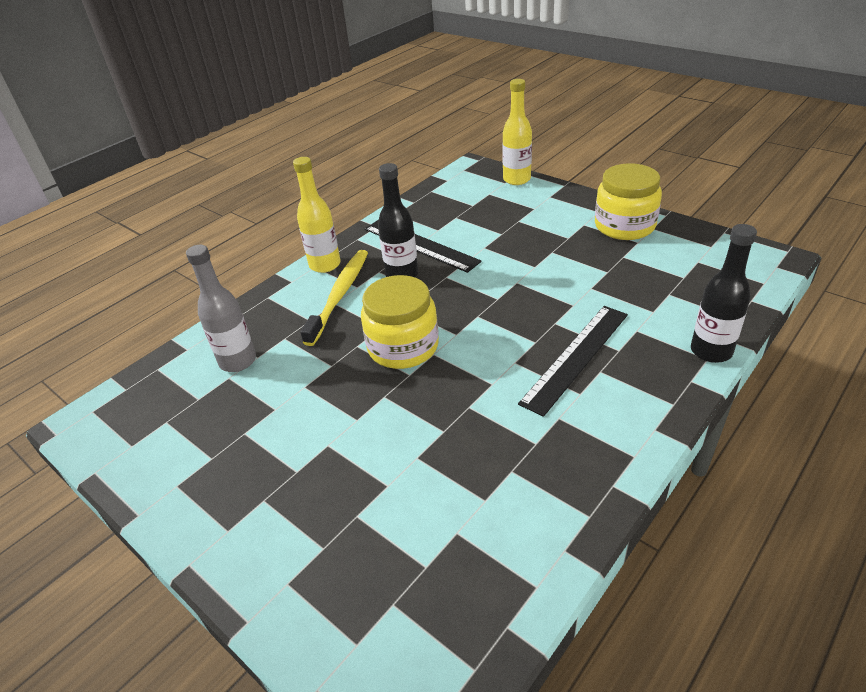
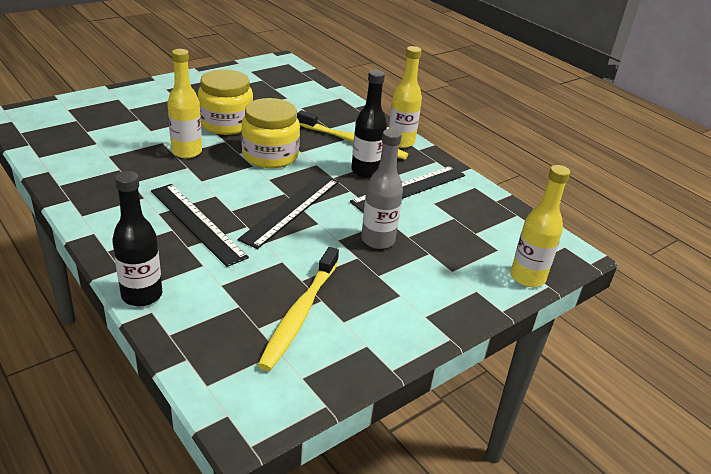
camera: 95 degrees right, 5 degrees down
grey bottle [186,245,256,372] -> grey bottle moved to [361,129,403,249]
yellow jar [595,163,662,240] -> yellow jar moved to [198,69,253,135]
none -> yellow bottle [168,49,202,158]
none -> black ruler [237,175,339,249]
none -> yellow toothbrush [258,247,339,371]

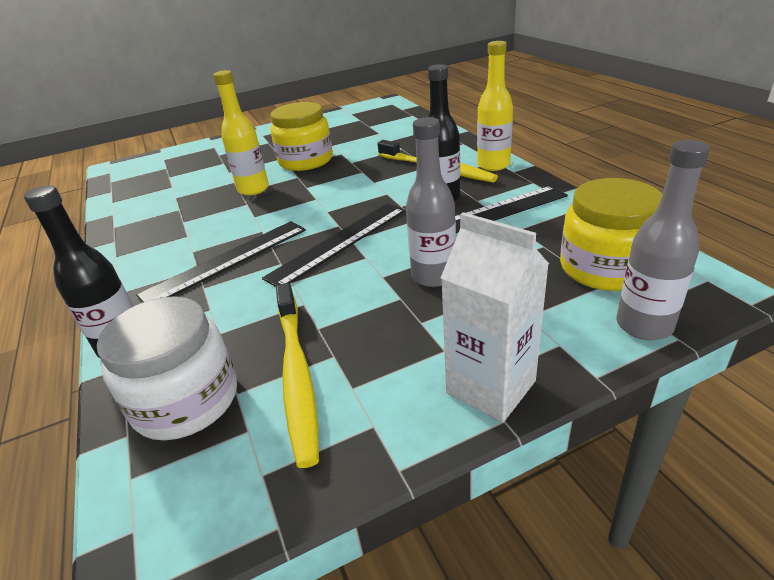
camera: 20 degrees right, 0 degrees up
black ruler [151,184,249,267] -> black ruler turned 75 degrees clockwise [137,221,306,302]
yellow jar [241,98,300,168] -> yellow jar moved to [560,178,663,291]
yellow toothbrush [258,247,339,371] -> yellow toothbrush turned 45 degrees counterclockwise [276,283,319,468]
yellow bottle [511,165,571,287] -> grey bottle [616,140,710,340]
none -> white jar [97,296,237,440]
none -> white carton [441,212,549,422]

